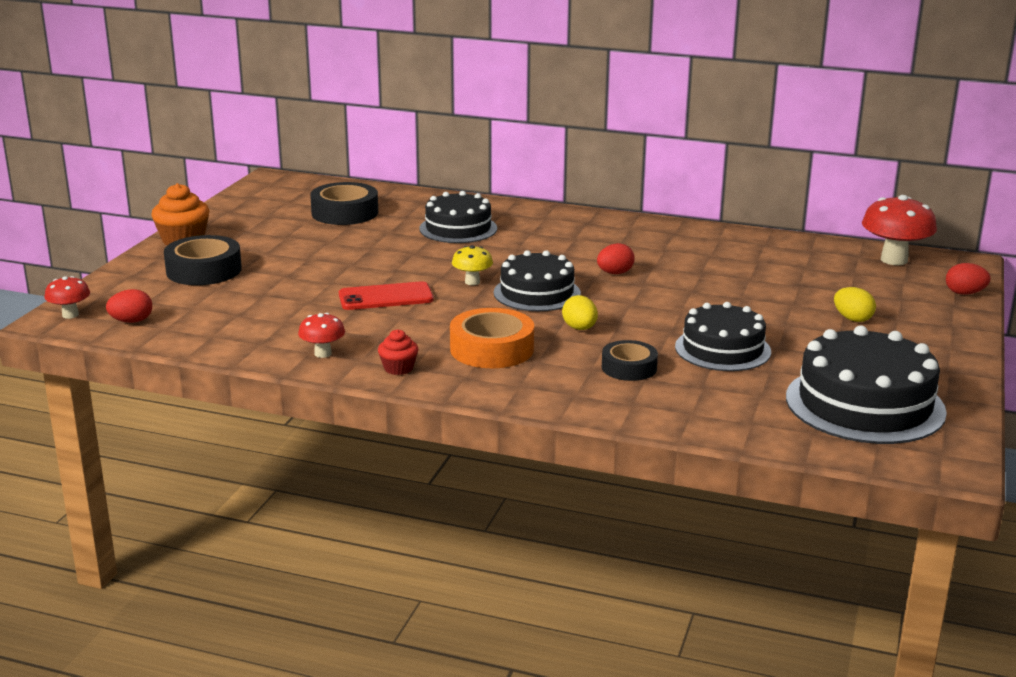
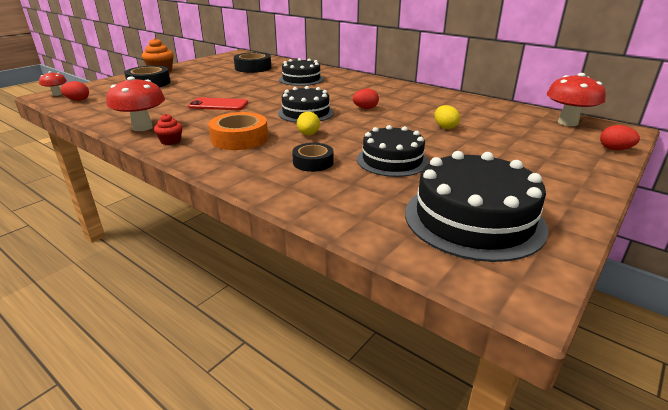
camera: 20 degrees right, 5 degrees up
red mushroom [298,313,345,358] -> red mushroom [106,76,165,131], size x1.82
yellow mushroom [452,245,493,285] -> none
yellow egg [834,287,876,322] -> yellow egg moved to [435,105,460,129]

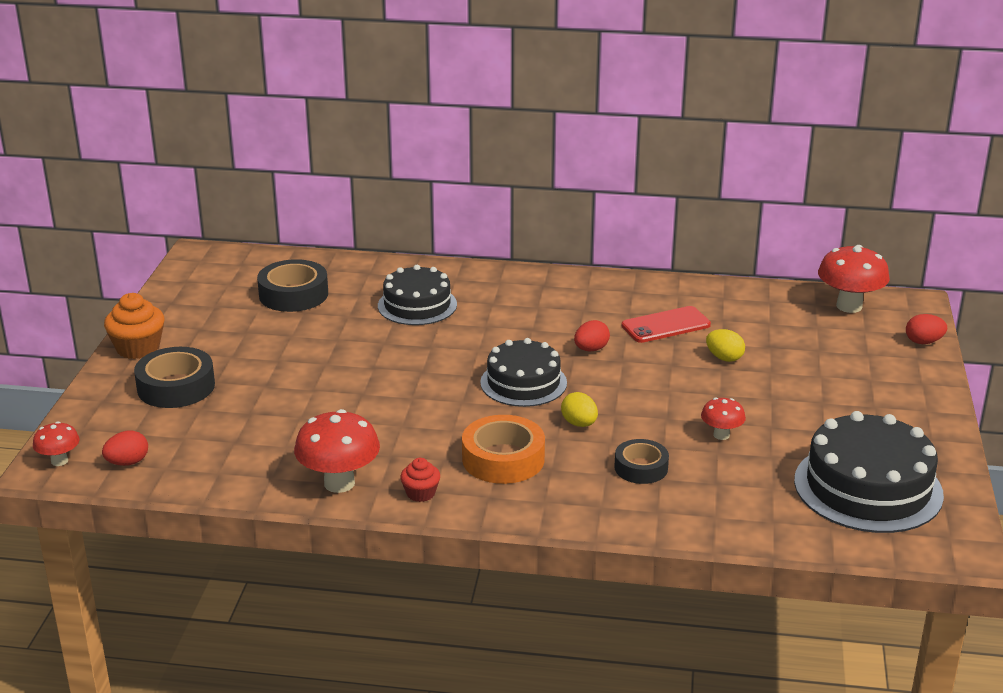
camera: 30 degrees left, 0 degrees up
red phone [188,97,248,110] -> red phone moved to [621,306,711,343]
black cake [357,125,429,177] -> red mushroom [701,398,746,440]

